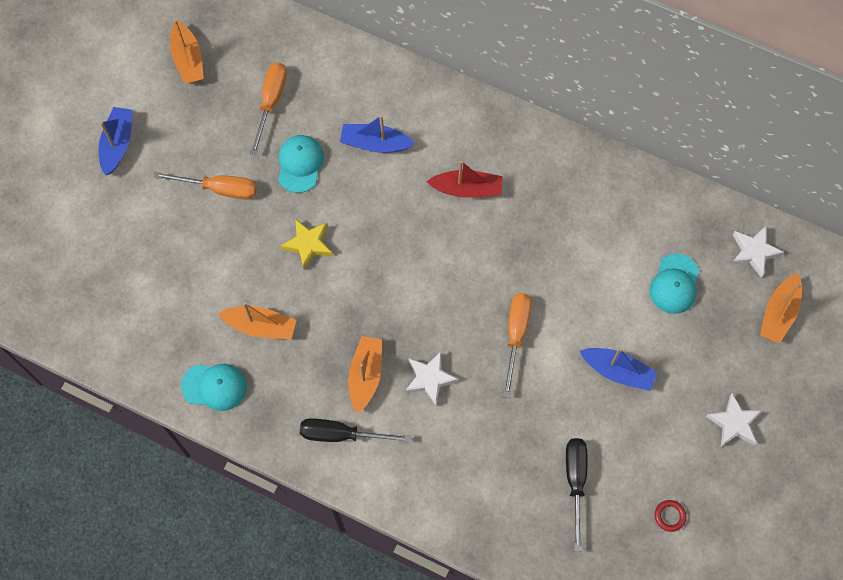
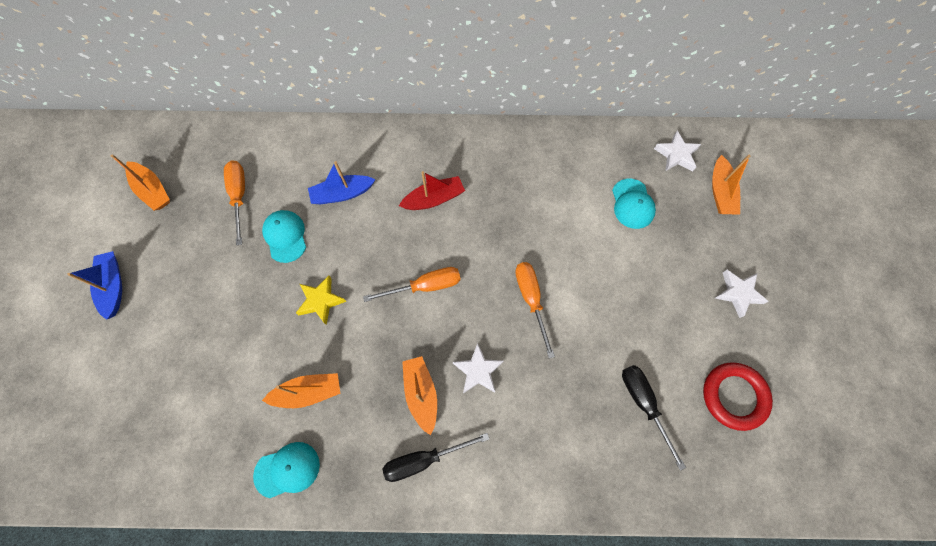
camera: 25 degrees left, 0 degrees up
orange screwdriver [153,172,257,200] -> orange screwdriver moved to [363,267,461,302]
blue boat [580,348,658,391] -> none
red ring [655,500,686,532] -> red ring [703,362,773,431], size x2.25

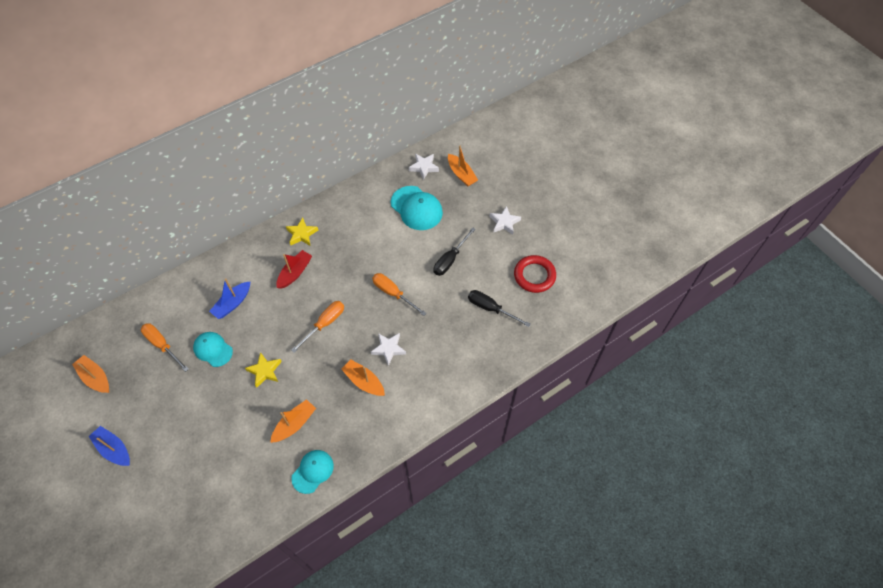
camera: 35 degrees left, 10 degrees down
orange boat [111,154,170,211] -> orange boat turned 150 degrees counterclockwise [72,355,109,393]
black screwdriver [382,433,489,482] -> black screwdriver moved to [434,227,476,276]
turquoise cap [612,179,656,229] -> turquoise cap [391,186,443,230], size x1.52
none -> yellow star [286,218,318,245]

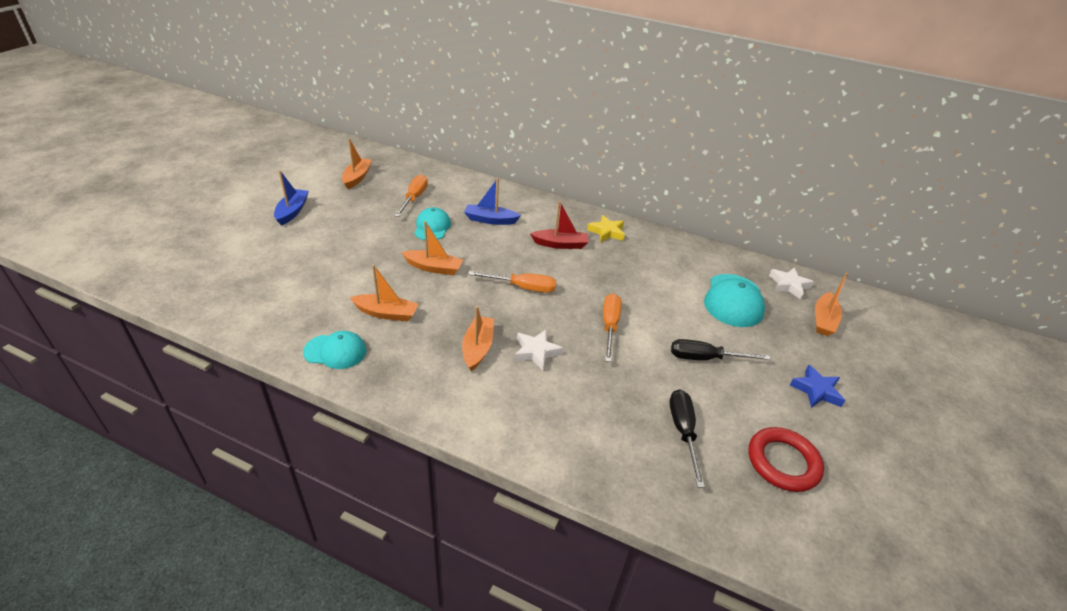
camera: 55 degrees right, 20 degrees down
yellow star [245,352,282,388] -> orange boat [401,221,463,275]
white star [489,206,521,235] -> blue star [790,365,845,408]

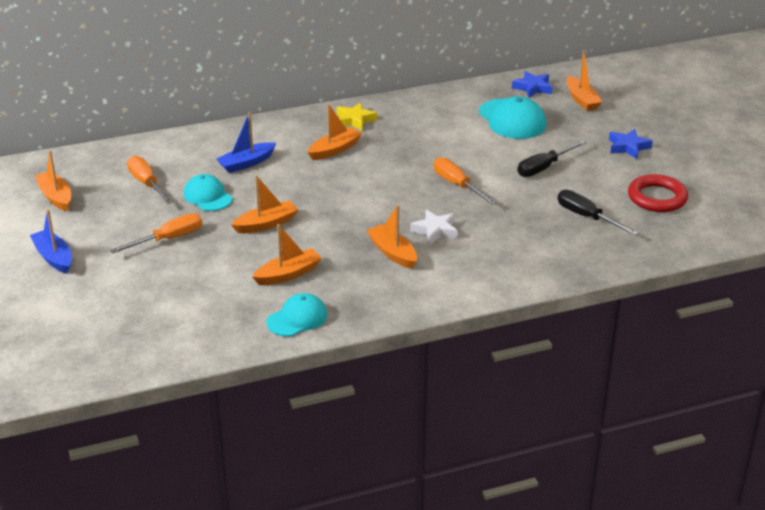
camera: 40 degrees left, 5 degrees down
orange screwdriver [468,271,556,293] -> orange screwdriver moved to [110,213,202,253]
red boat [530,201,589,249] -> orange boat [307,104,362,160]
white star [769,267,814,300] -> blue star [512,71,552,98]

